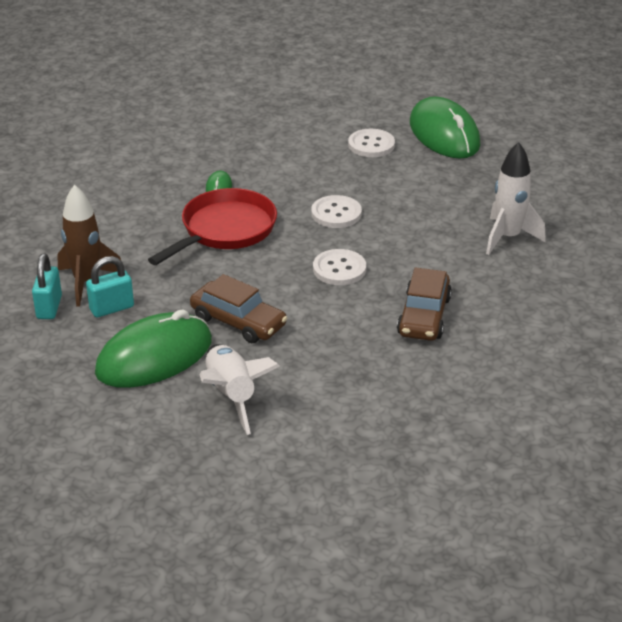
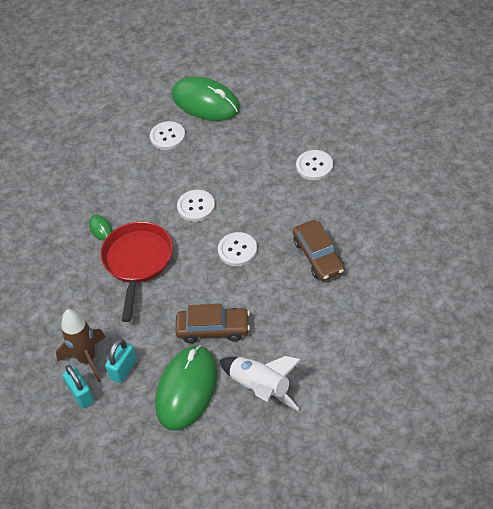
camera: 30 degrees left, 15 degrees up
white rocket [486,142,546,255] -> white button [296,150,333,180]

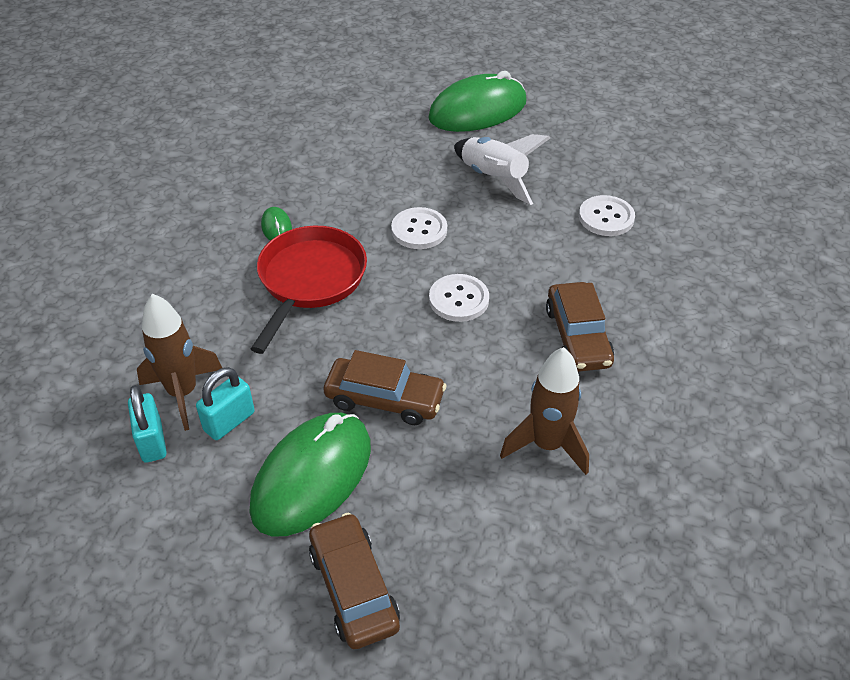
camera: 10 degrees right, 5 degrees down
white button [150,121,186,150] -> none
green mouse [172,76,240,121] -> green mouse turned 75 degrees counterclockwise [428,71,527,132]
white rocket [219,356,301,411] -> white rocket moved to [454,134,550,205]
none -> brown car [309,513,400,649]
none -> brown rocket [500,347,589,475]

